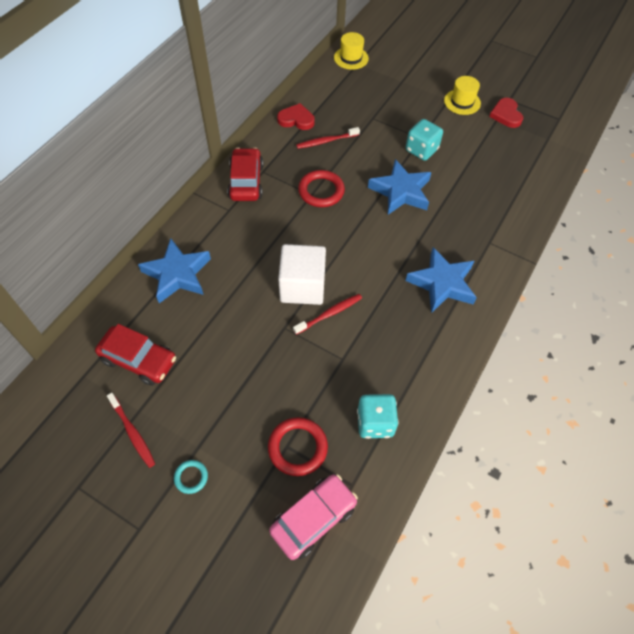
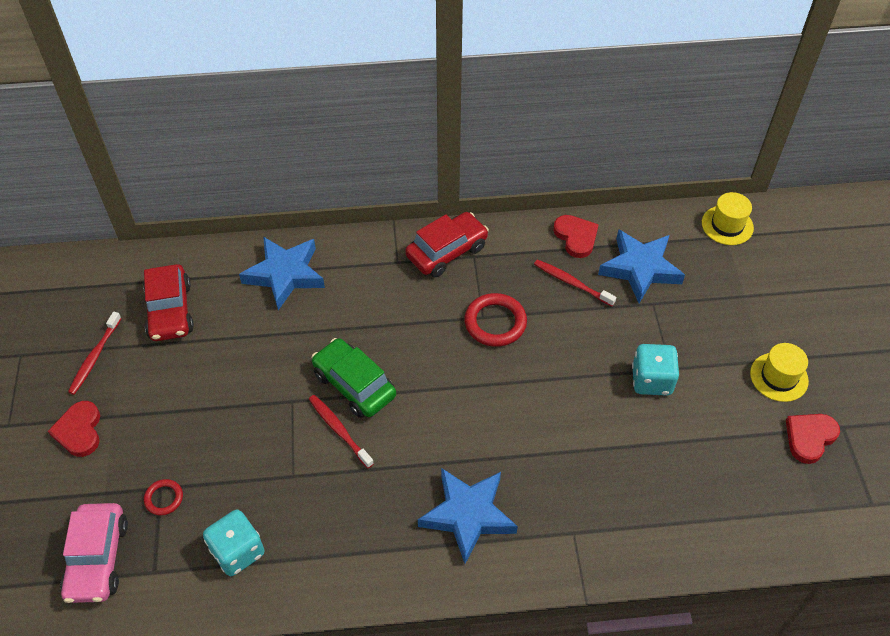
camera: 55 degrees right, 5 degrees down
turquoise ring [174,460,208,494] -> red heart [48,401,100,457]
red ring [268,417,328,476] -> red ring [144,479,183,516], size x0.55
pink car [269,474,358,560] -> pink car turned 75 degrees clockwise [60,503,128,603]
white cube [278,244,326,305] -> green car [312,338,396,418]
red toothbrush [293,294,362,335] -> red toothbrush turned 150 degrees counterclockwise [309,395,374,468]
blue star [368,159,431,215] -> blue star moved to [598,229,685,303]

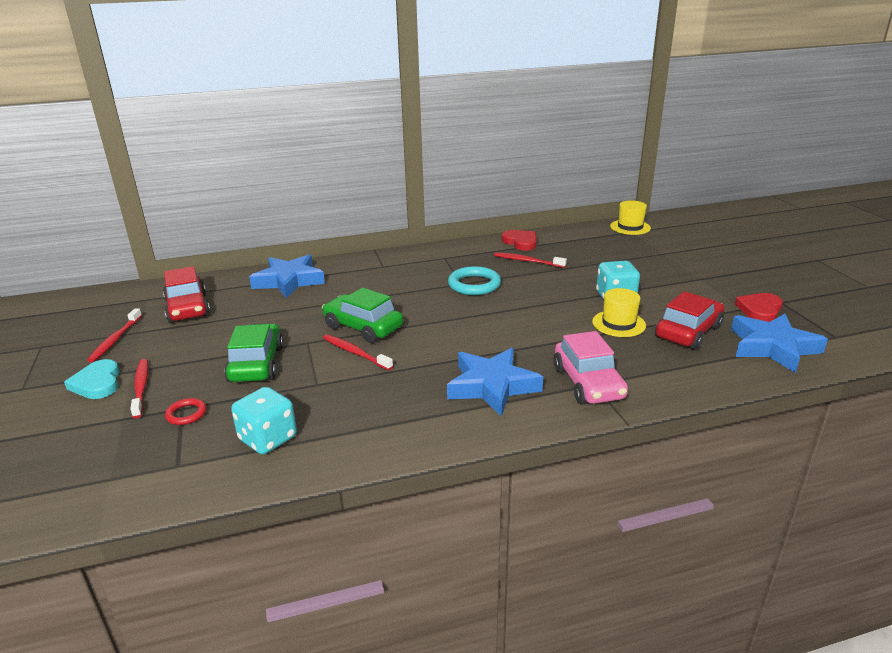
camera: 10 degrees left, 25 degrees down
red heart [48,401,100,457] -> turquoise heart [64,359,120,399]
pink car [60,503,128,603] -> pink car moved to [553,331,628,405]
red car [405,212,489,277] -> red car moved to [655,291,724,350]
red ring [464,293,527,347] -> turquoise ring [448,266,501,295]
blue star [598,229,685,303] -> blue star moved to [731,314,828,373]
yellow hat [750,343,809,402] -> yellow hat moved to [592,288,646,337]
none -> red toothbrush [130,359,148,418]
none -> green car [224,323,284,382]

